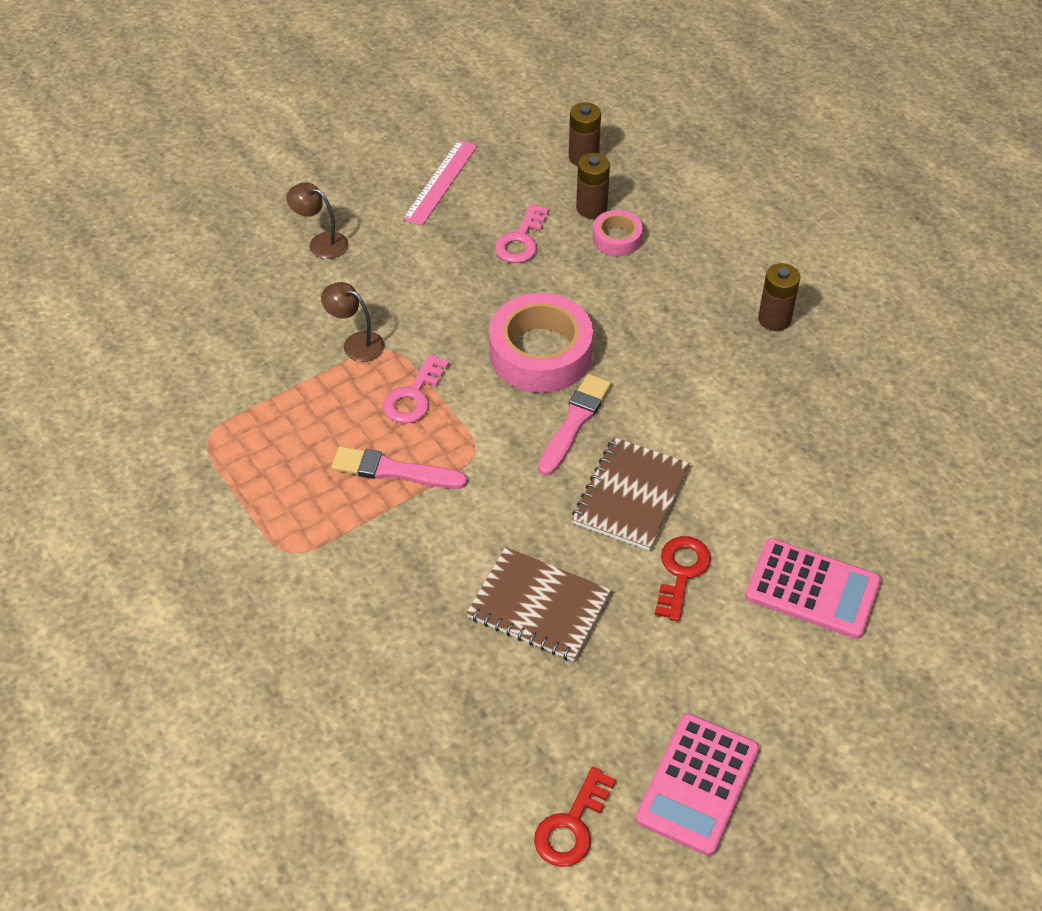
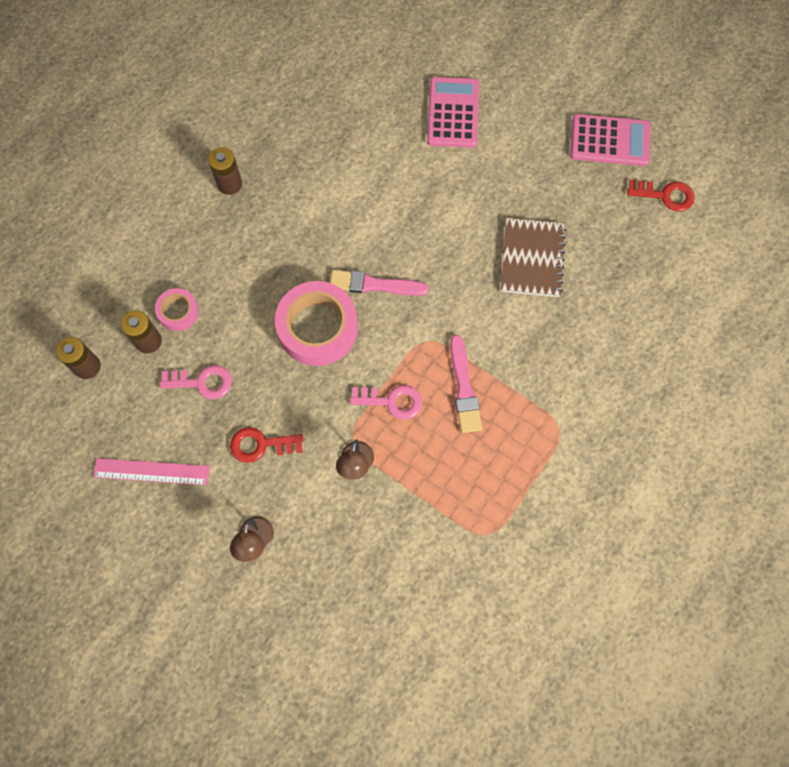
camera: 110 degrees left, 20 degrees up
brown notebook [572,437,690,551] -> none
red key [655,536,711,622] -> red key moved to [230,427,303,463]

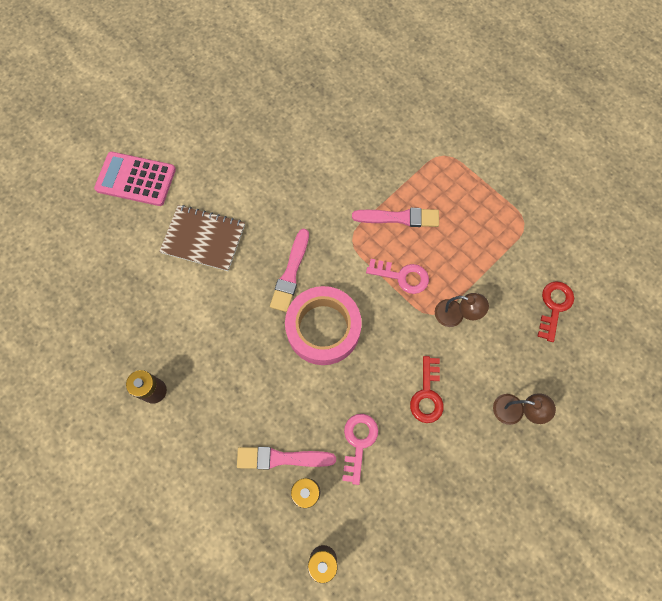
camera: 80 degrees left, 0 degrees up
pink ruler [93,458,210,485] -> none
pink tape [155,288,199,331] -> pink brush [237,447,336,469]
pink key [350,385,422,420] -> pink key turned 90 degrees clockwise [366,259,429,294]
brown notebook [501,218,566,297] -> brown notebook moved to [159,205,245,271]
pink calculator [570,114,651,166] -> none
red key [627,180,695,211] -> red key moved to [537,281,574,342]

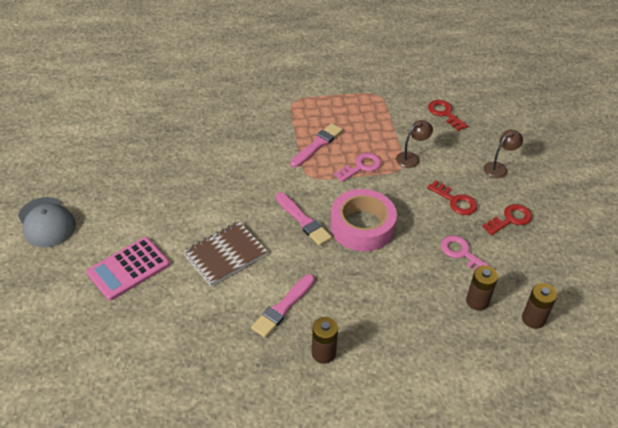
camera: 55 degrees left, 25 degrees down
pink brush [237,447,336,469] -> pink brush moved to [251,274,315,338]
none -> grey cap [18,197,76,248]
none -> red key [482,204,532,235]

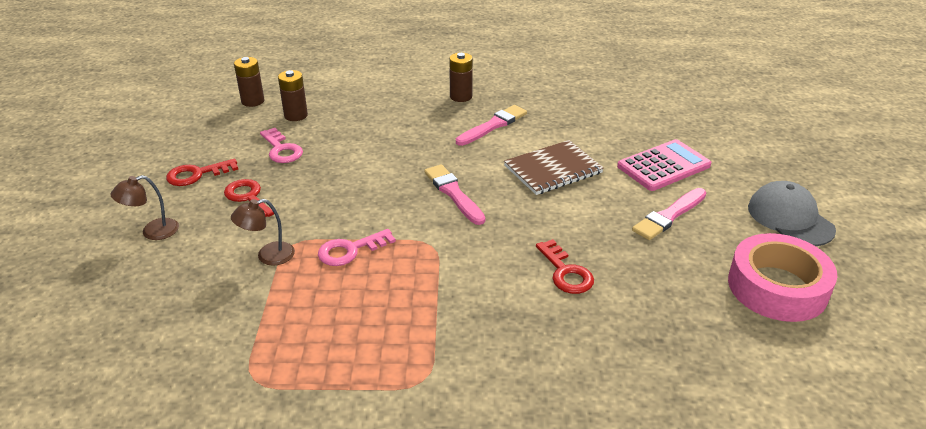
camera: 170 degrees left, 10 degrees down
pink brush [290,123,343,167] -> pink brush moved to [632,188,706,240]
pink tape [330,189,397,252] -> pink tape moved to [728,233,837,322]
red key [428,100,468,131] -> red key moved to [536,239,594,294]

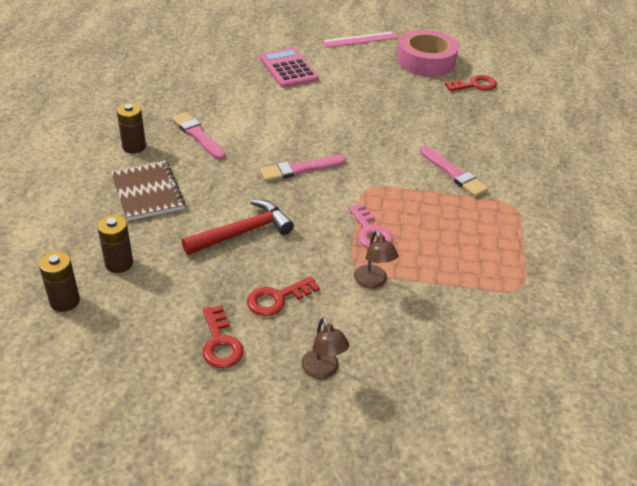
camera: 85 degrees left, 5 degrees up
pink key [260,128,303,163] -> none
brown notebook [504,140,604,195] -> brown notebook moved to [111,160,185,221]
red key [536,239,594,294] -> red key moved to [445,75,497,91]
pink brush [632,188,706,240] -> pink brush moved to [419,146,488,197]
grey cap [748,181,836,246] -> pink ruler [322,31,398,48]
none -> red hammer [182,200,294,255]

